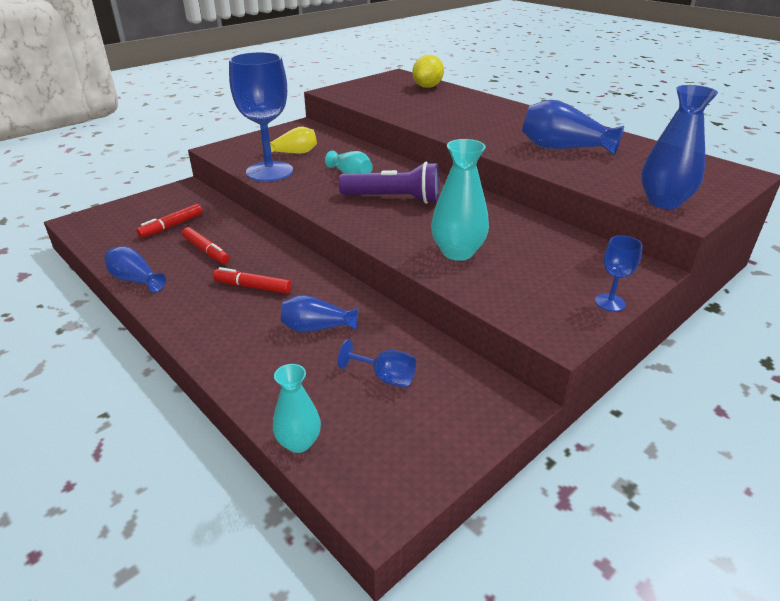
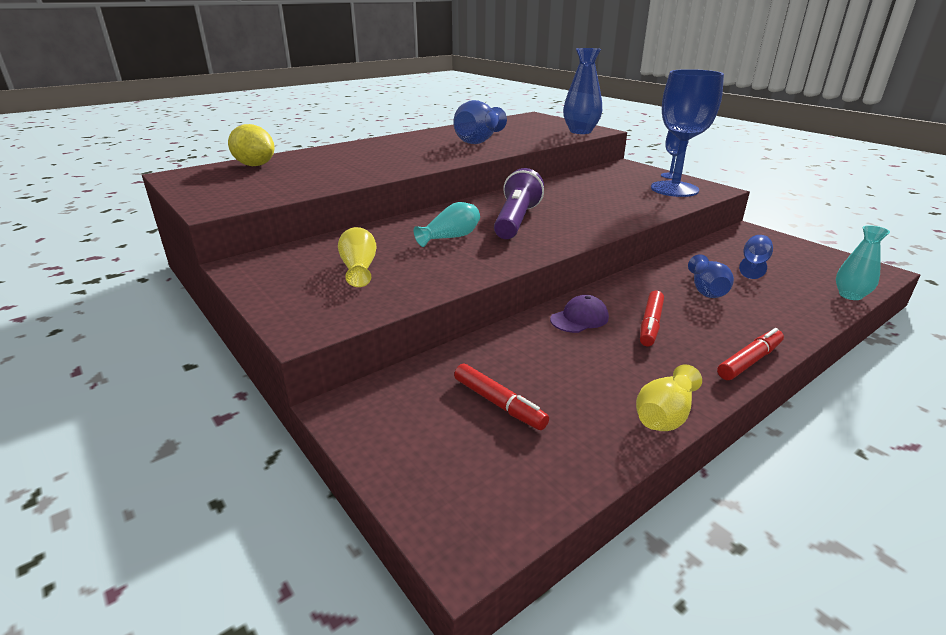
camera: 85 degrees left, 5 degrees down
blue vase [104,246,166,293] -> yellow vase [636,364,702,431]
red marker [182,227,230,264] -> red marker moved to [717,328,784,380]
blue goblet [229,52,293,182] -> blue goblet moved to [651,69,724,197]
turquoise vase [431,139,489,261] -> none
none -> purple cap [550,295,609,333]

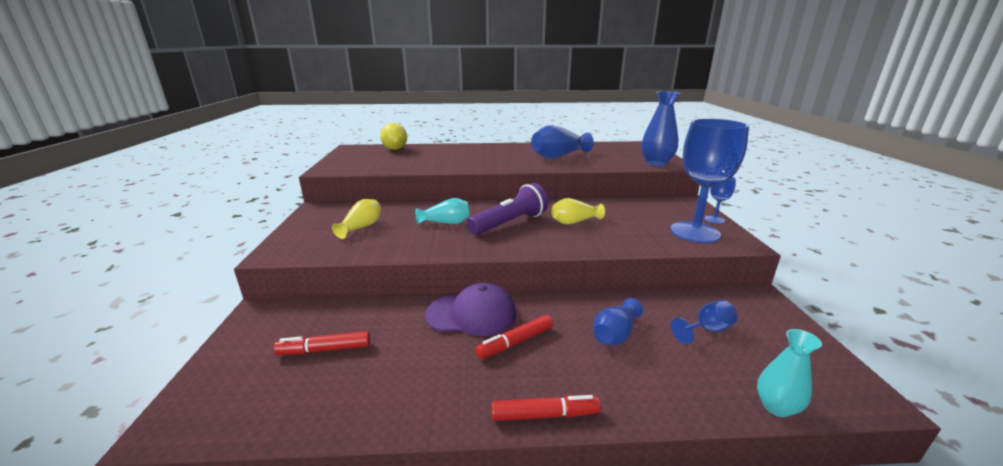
camera: 35 degrees right, 5 degrees down
red marker [454,364,549,430] -> red marker turned 90 degrees clockwise [274,331,370,355]
purple cap [550,295,609,333] -> purple cap [425,283,516,336], size x1.67
yellow vase [636,364,702,431] -> yellow vase moved to [552,198,605,224]

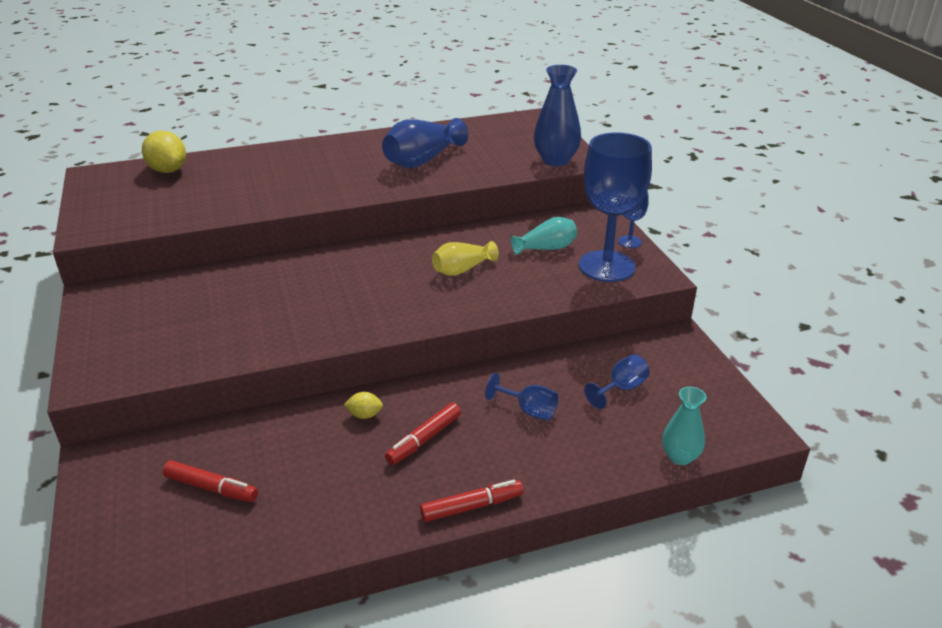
camera: 15 degrees left, 10 degrees up
red marker [274,331,370,355] -> red marker turned 135 degrees counterclockwise [163,460,258,502]
yellow vase [332,199,381,239] -> none
turquoise vase [415,198,470,224] -> turquoise vase moved to [511,217,577,255]
purple cap [425,283,516,336] -> yellow lemon [344,392,383,419]
purple flashlight [467,183,548,235] -> none
blue vase [593,298,643,345] -> blue goblet [485,373,558,420]

